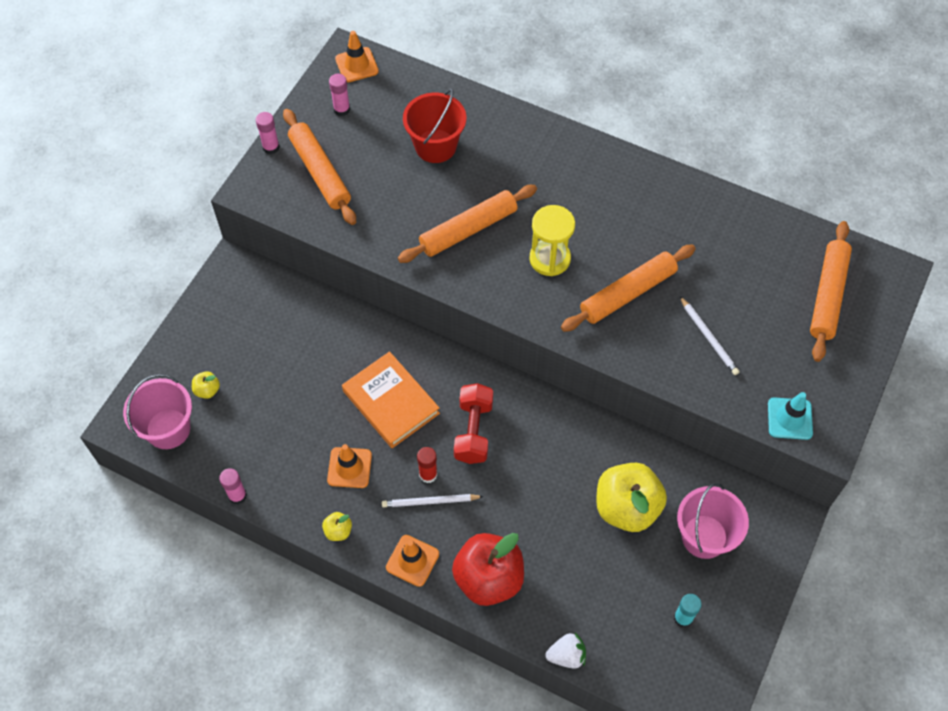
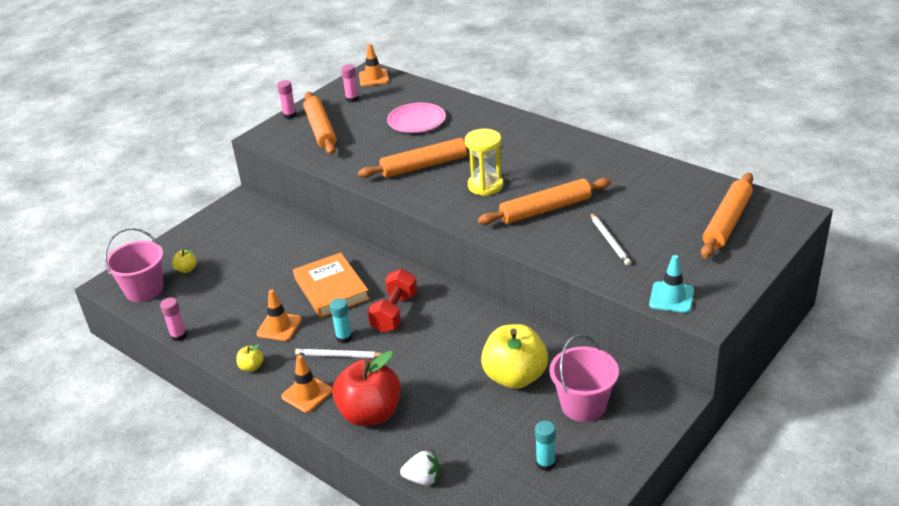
camera: 15 degrees right, 25 degrees down
red bucket [403,89,466,163] -> pink plate [387,102,446,133]
red glue stick [417,447,437,483] -> turquoise glue stick [330,298,353,343]

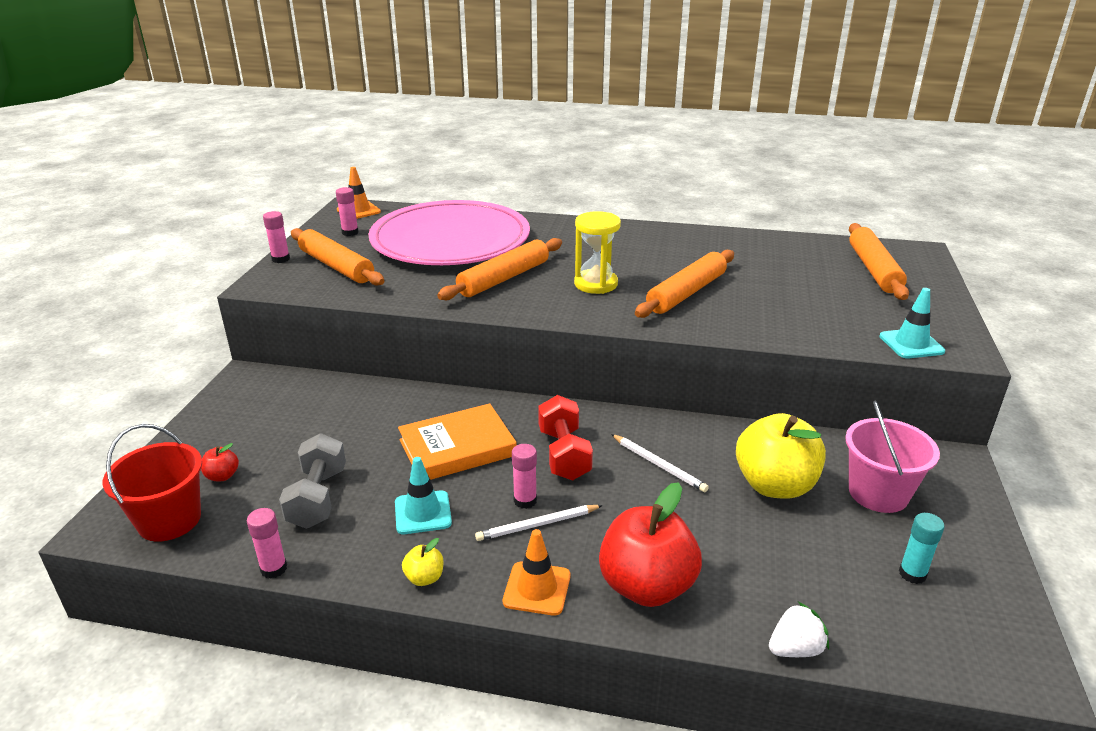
camera: 30 degrees left, 5 degrees down
pink bucket [104,228,163,302] -> red bucket [103,424,202,542]
yellow apple [172,250,197,273] -> red apple [201,443,239,481]
orange traffic cone [256,289,302,341] -> turquoise traffic cone [395,457,452,534]
orange book [293,253,370,318] -> orange book turned 60 degrees counterclockwise [398,403,517,480]
turquoise glue stick [330,298,353,343] -> pink glue stick [512,444,537,509]
pink plate [387,102,446,133] -> pink plate [368,200,530,265], size x2.21
white pencil [590,213,631,265] -> white pencil moved to [611,434,709,492]
none -> grey dumbbell [279,433,346,529]

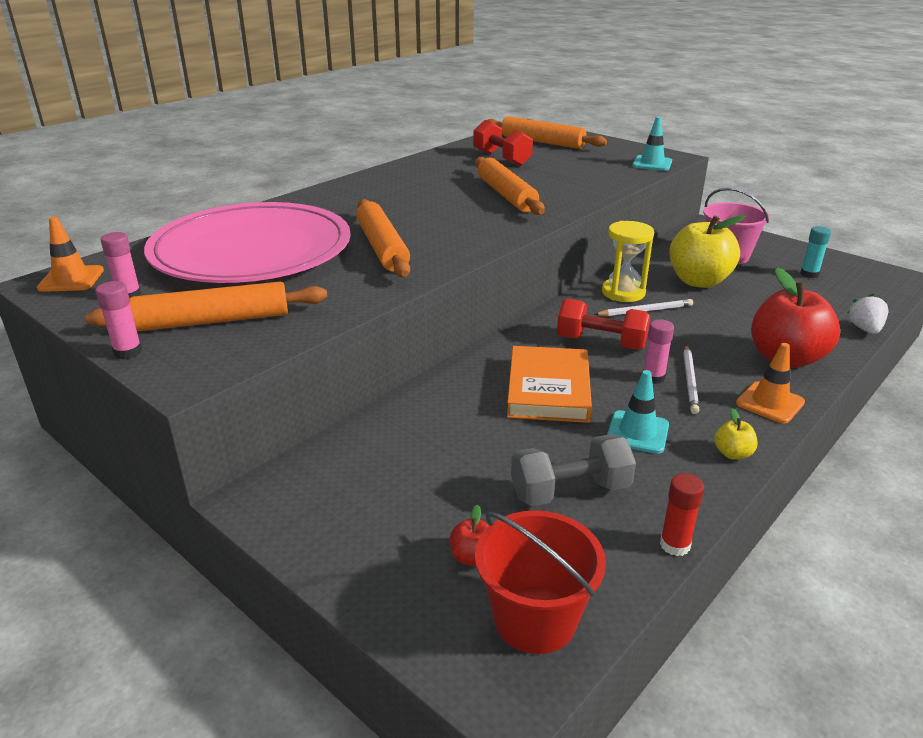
camera: 60 degrees left, 0 degrees up
pink glue stick [247,508,287,579] -> red glue stick [660,473,704,556]
grey dumbbell [279,433,346,529] -> grey dumbbell turned 45 degrees counterclockwise [511,434,636,506]
yellow hourglass [574,211,621,294] -> yellow hourglass moved to [602,221,654,302]
none -> red dumbbell [473,120,533,166]

